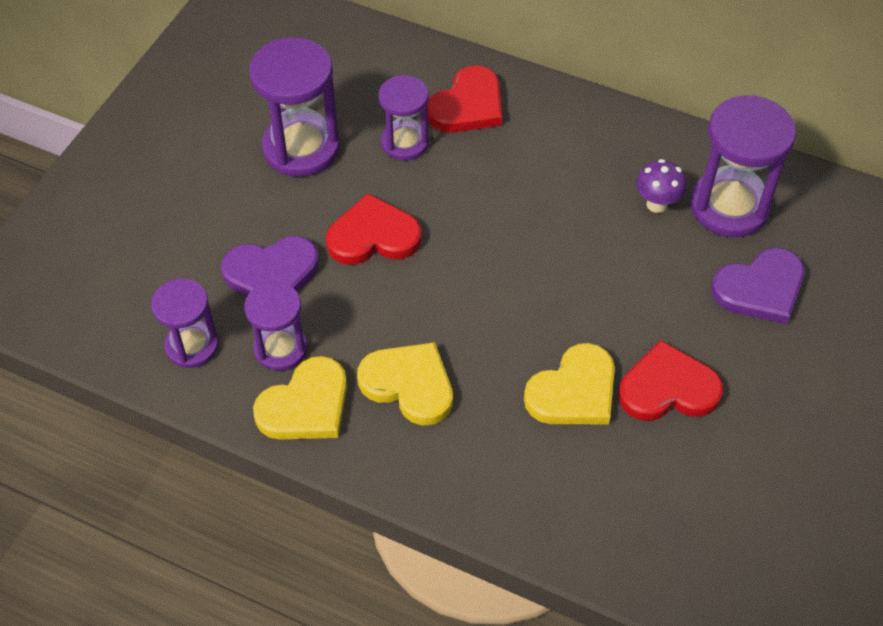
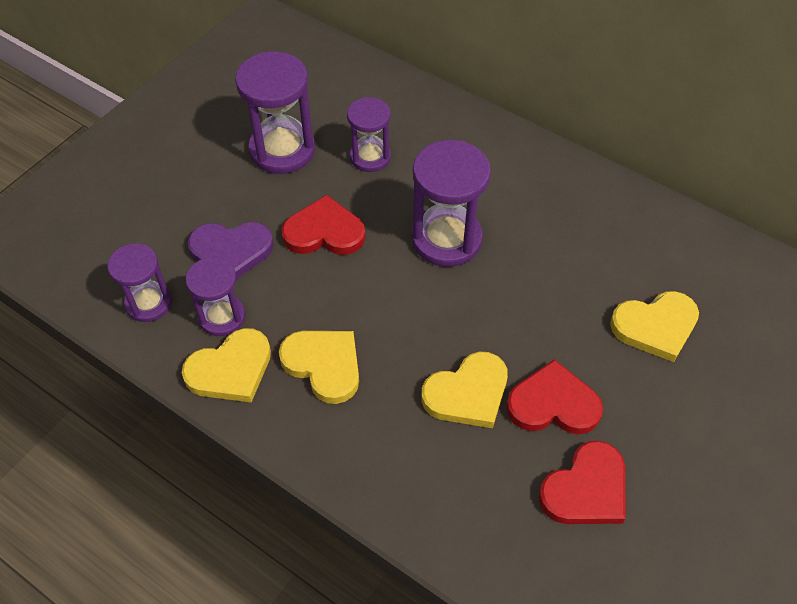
camera: 10 degrees right, 0 degrees up
red heart [427,65,502,132] -> red heart moved to [539,441,625,524]
purple mushroom [636,159,687,213] -> none
purple hourglass [690,95,796,237] -> purple hourglass moved to [411,140,491,267]
purple heart [711,247,805,325] -> yellow heart [610,291,699,362]

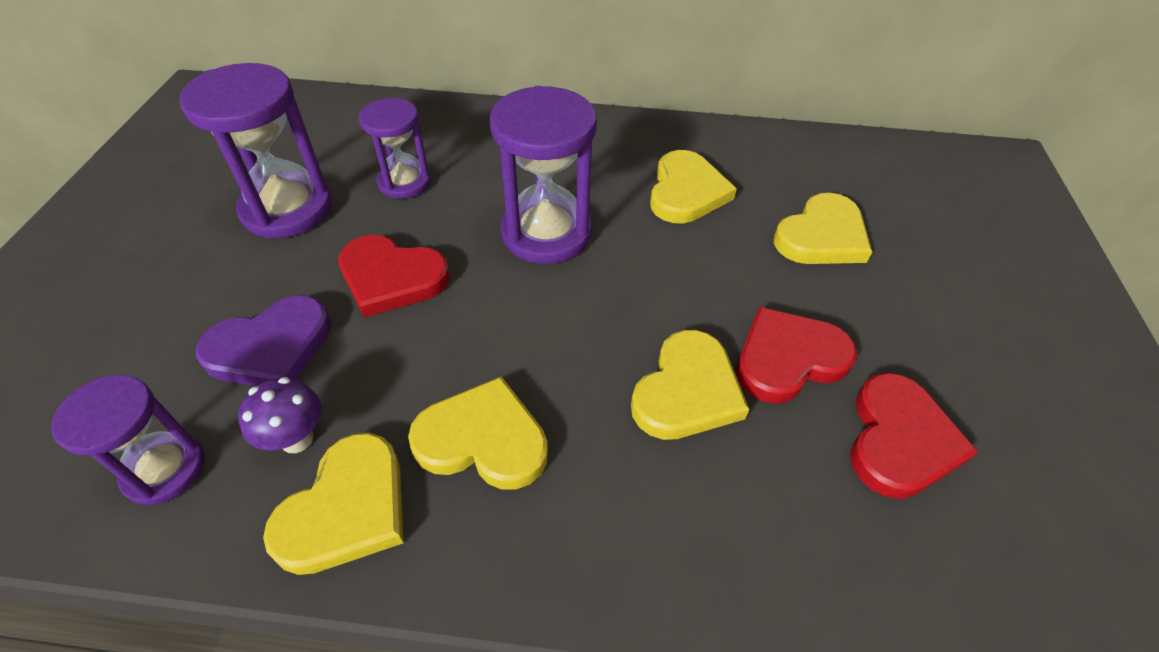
camera: 30 degrees left, 5 degrees down
purple hourglass [186,257,246,336] -> purple mushroom [238,377,321,453]
red heart [282,195,365,255] -> red heart turned 135 degrees counterclockwise [338,235,450,317]
none -> yellow heart [650,150,737,224]

